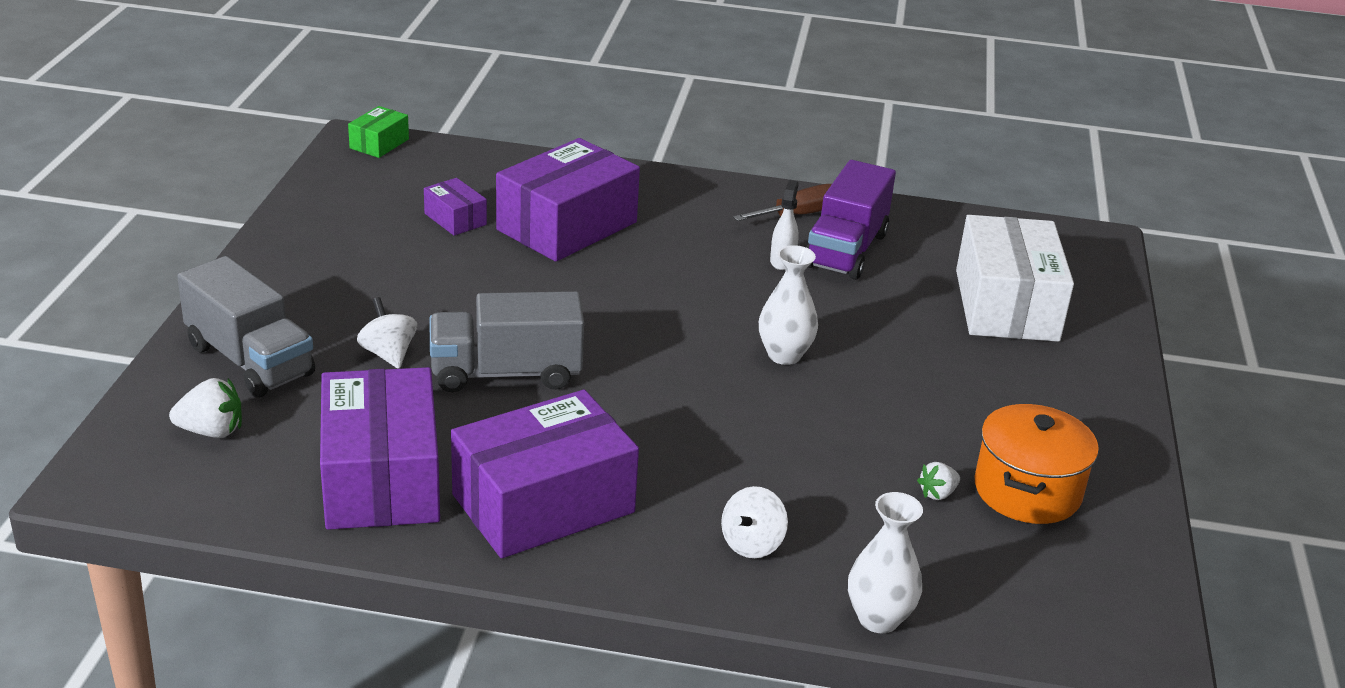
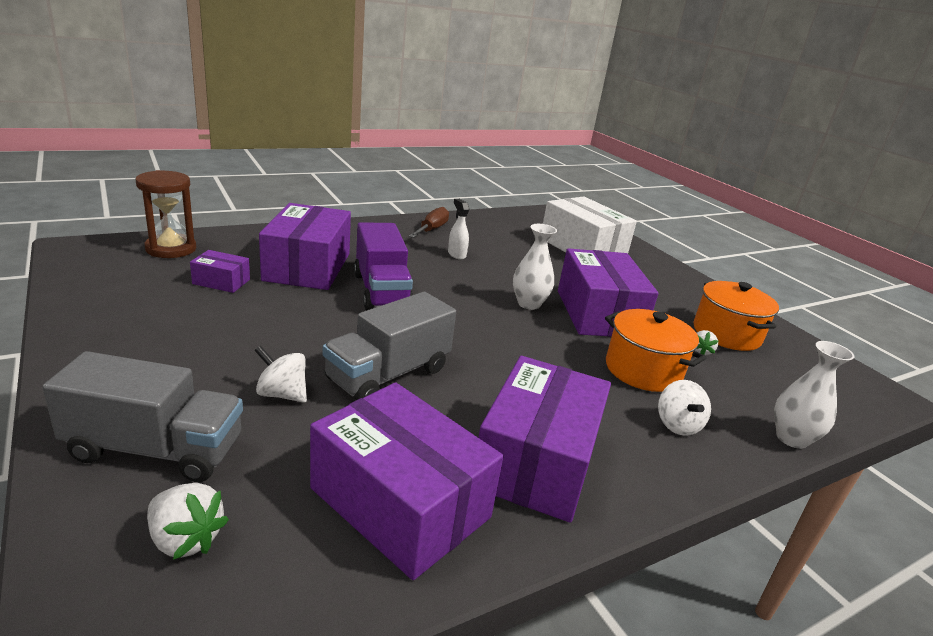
camera: 40 degrees left, 5 degrees down
white strawberry [169,378,242,438] -> white strawberry turned 75 degrees clockwise [147,483,229,560]
green box [348,106,409,158] -> none
purple truck [806,160,896,280] -> purple truck moved to [354,222,413,311]
none -> brown hourglass [135,170,196,258]
none -> purple box [558,248,658,337]
none -> orange pot [605,309,706,392]

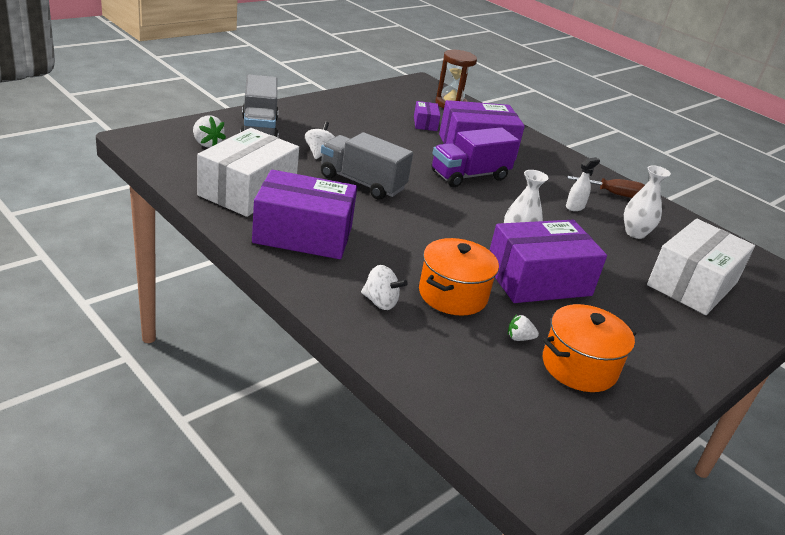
camera: 75 degrees right, 5 degrees up
white strawberry [147,483,229,560] -> white strawberry turned 60 degrees counterclockwise [193,115,226,147]
purple box [310,382,503,580] -> white box [197,128,299,217]
white spinning top [658,380,711,436] -> white spinning top turned 135 degrees counterclockwise [361,265,408,310]
white vase [774,341,855,449] -> white vase moved to [624,165,671,239]

